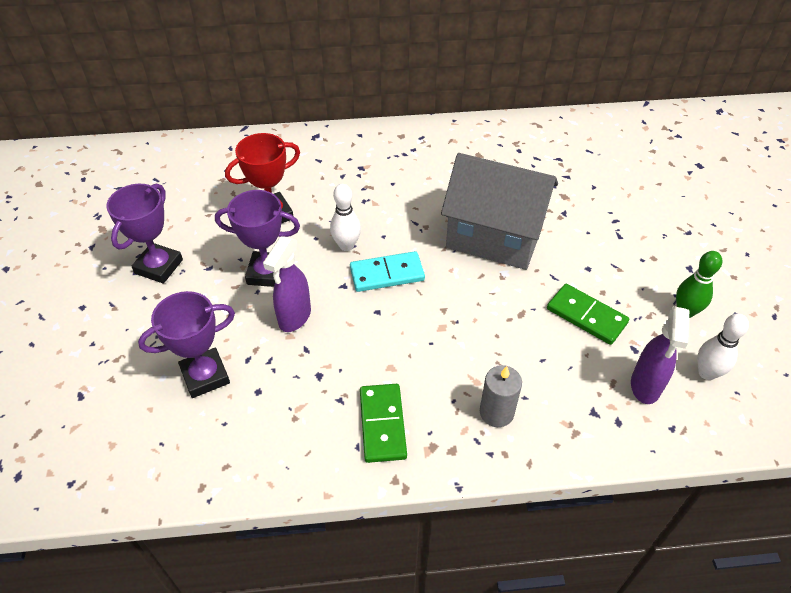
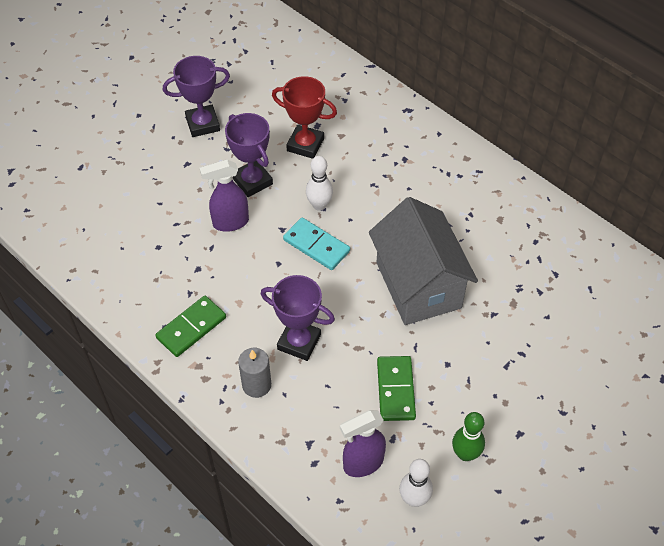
camera: 50 degrees right, 5 degrees up
purple trophy [138,291,235,398] -> purple trophy moved to [261,275,335,361]

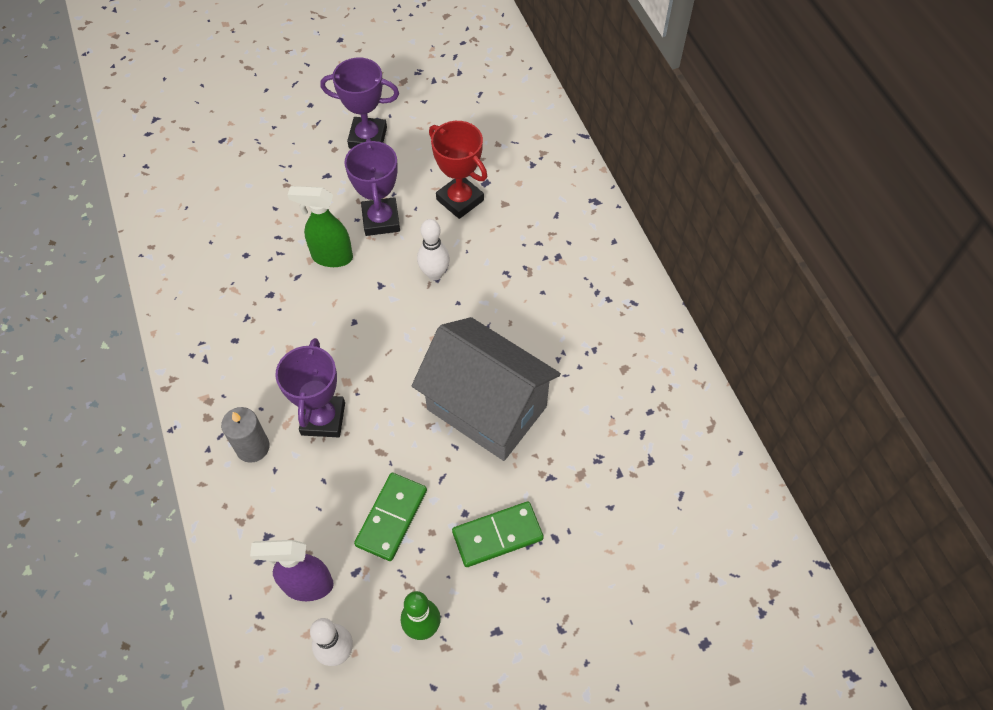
camera: 25 degrees right, 5 degrees up
green domino [155,296,226,357] -> green domino moved to [452,501,544,567]
purple spray bottle [200,159,249,232] -> green spray bottle [288,186,353,267]
purple trophy [261,275,335,361] -> purple trophy turned 45 degrees clockwise [275,338,345,438]
turquoise domino [283,218,350,270] -> none
grey house [369,197,478,325] -> grey house turned 60 degrees counterclockwise [412,317,561,461]

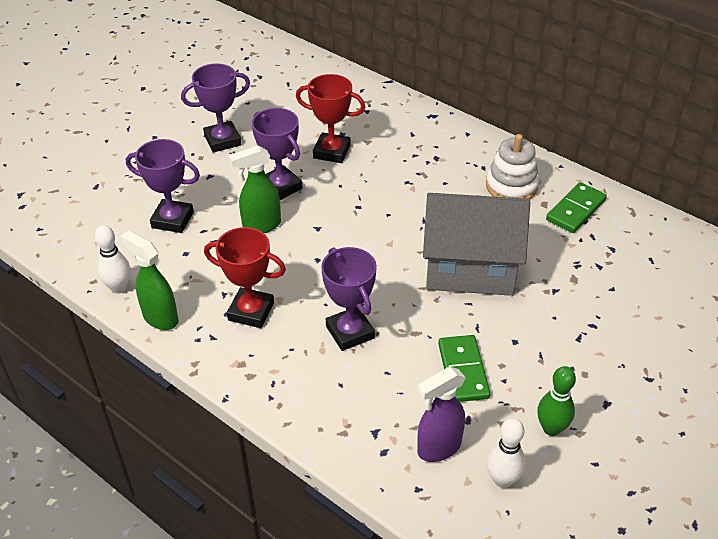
camera: 30 degrees left, 15 degrees down
grey candle [221,407,270,463] -> none
white bowling pin [417,219,450,280] -> white bowling pin moved to [95,225,131,294]
green domino [452,501,544,567] -> green domino moved to [546,182,607,233]
none -> green spray bottle [120,230,178,330]
none -> purple trophy [126,139,200,233]
none -> red trophy [204,227,286,328]
none -> white stacking toy [486,134,539,199]

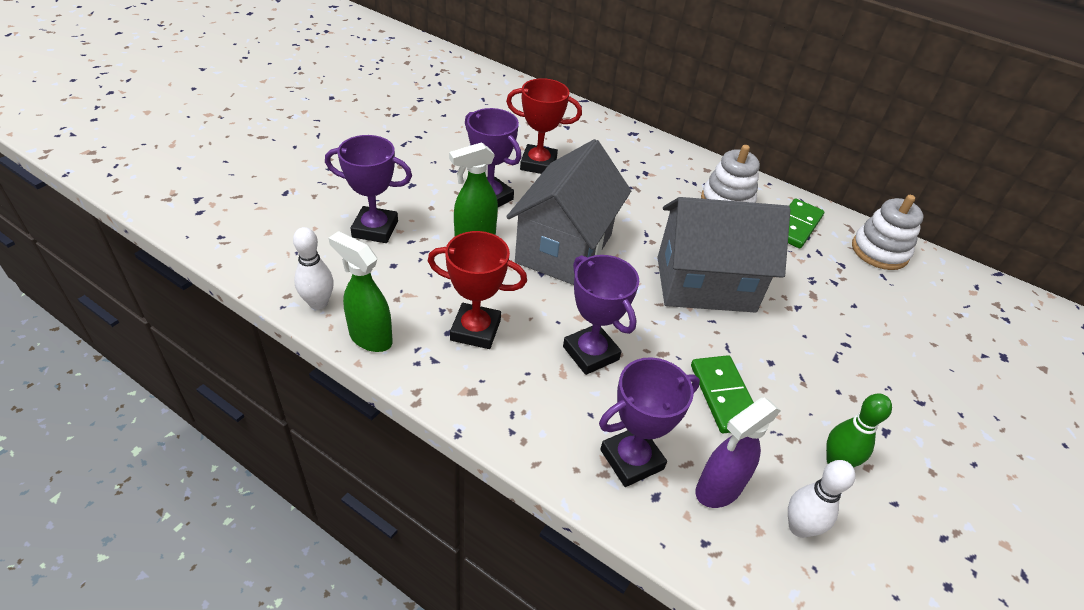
camera: 10 degrees left, 0 degrees up
purple trophy [181,63,250,153] -> purple trophy moved to [599,357,700,487]
none -> grey house [506,139,631,285]
none -> white stacking toy [852,195,924,270]

